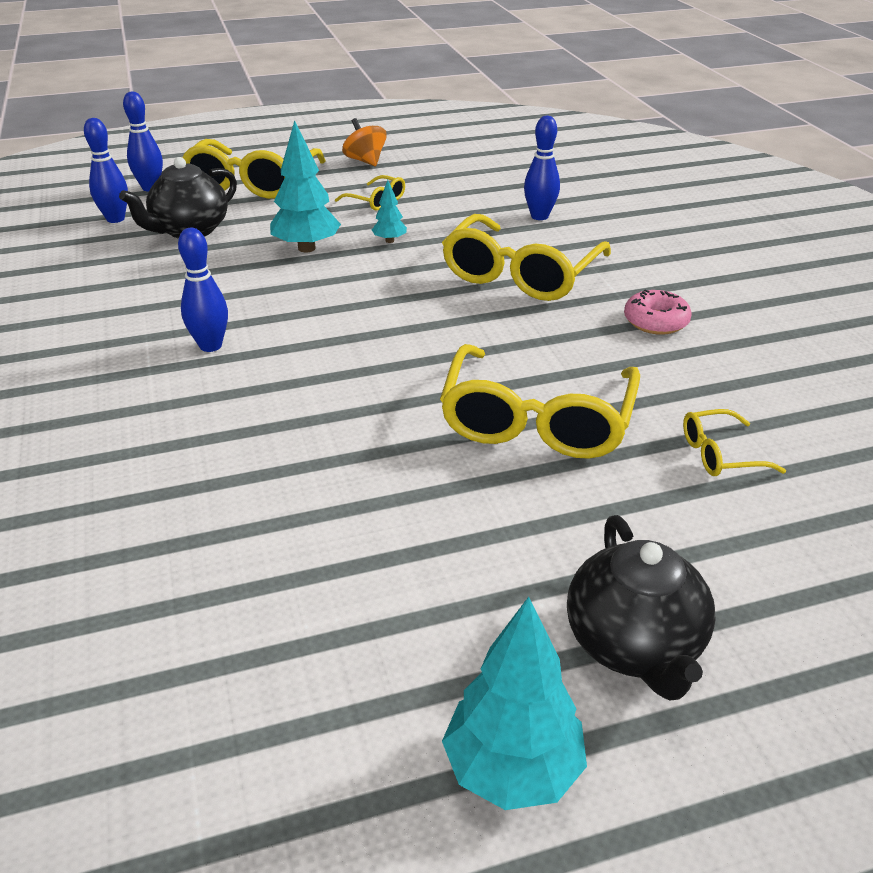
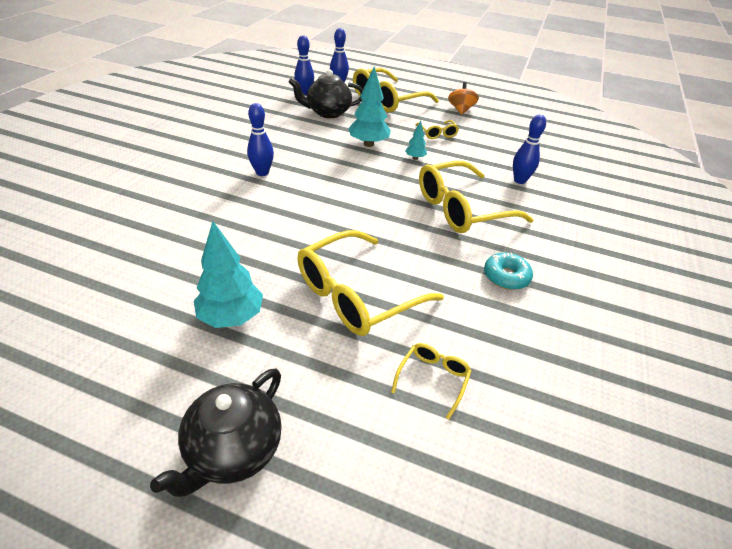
camera: 35 degrees right, 5 degrees up
turquoise tree [442,597,587,810] -> turquoise tree moved to [194,221,263,328]
pink donut [624,290,692,335] -> turquoise donut [484,253,533,290]
yellow glasses [683,409,786,476] -> yellow glasses turned 90 degrees clockwise [391,343,471,420]

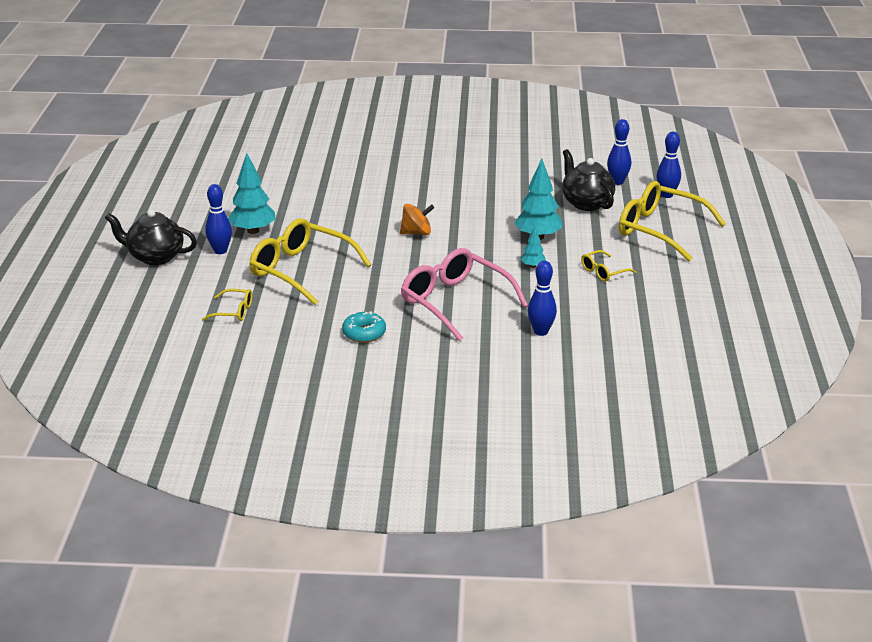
camera: 75 degrees right, 10 degrees down
blue bowling pin [247,103,274,176] -> blue bowling pin moved to [205,184,232,254]
yellow glasses [419,161,534,233] -> pink glasses [401,248,528,341]
orange spinning top [448,82,479,115] -> orange spinning top moved to [400,204,435,235]

